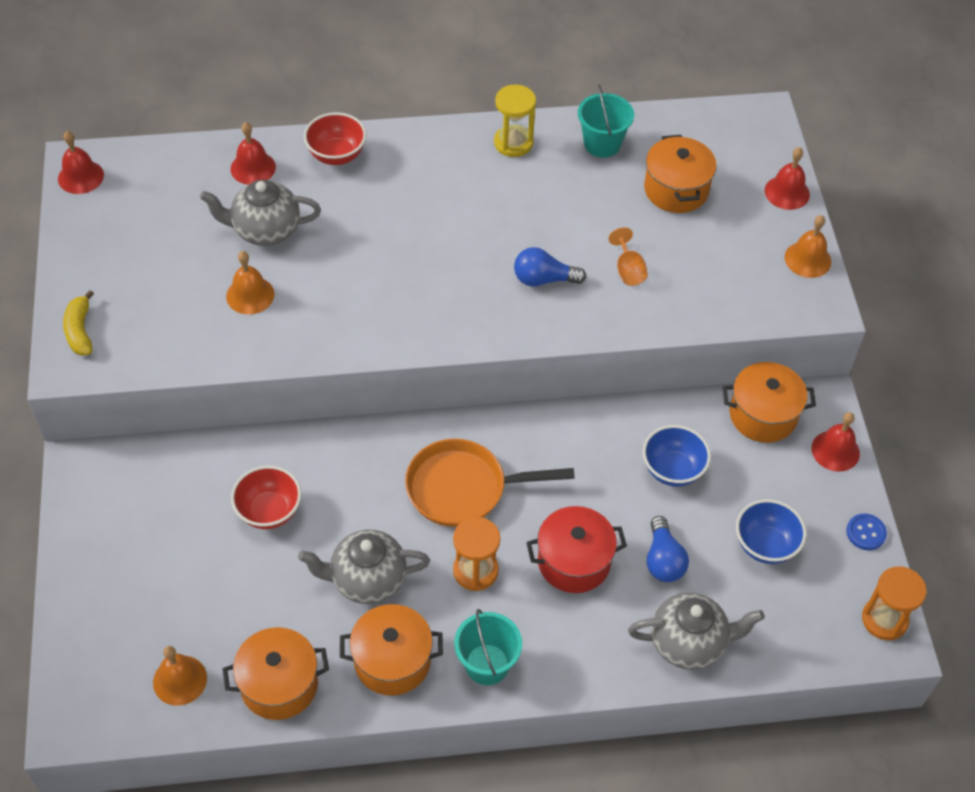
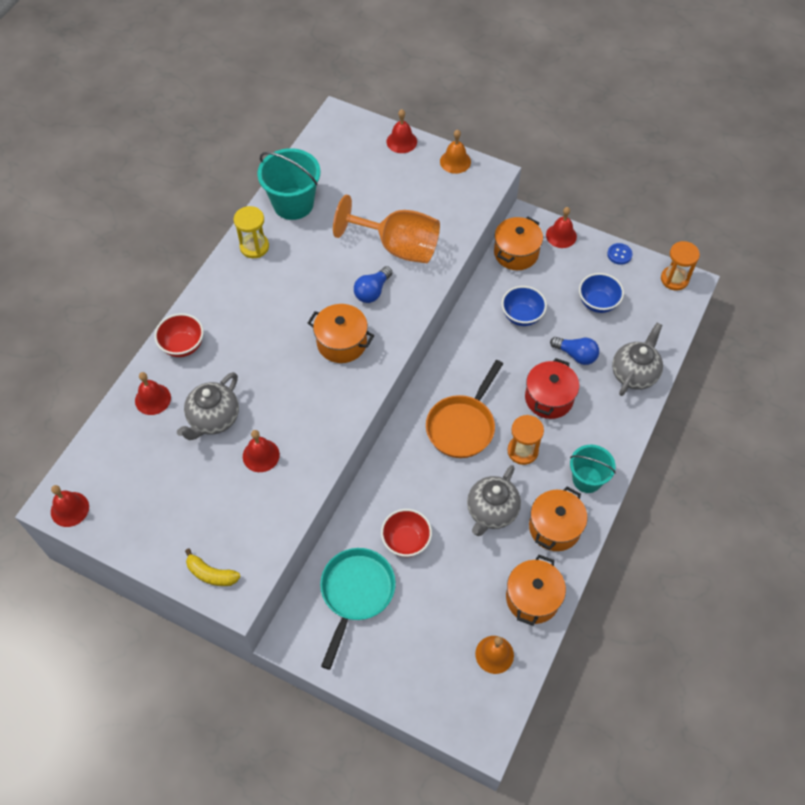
camera: 55 degrees left, 5 degrees up
orange bell [226,251,274,314] -> red bell [243,430,280,472]
turquoise bucket [578,84,634,158] -> turquoise bucket [257,148,320,220], size x1.51
orange goblet [608,227,648,286] -> orange goblet [333,195,440,263], size x2.48
orange pot [644,135,717,213] -> orange pot moved to [308,304,374,363]
none -> turquoise pan [320,548,396,670]

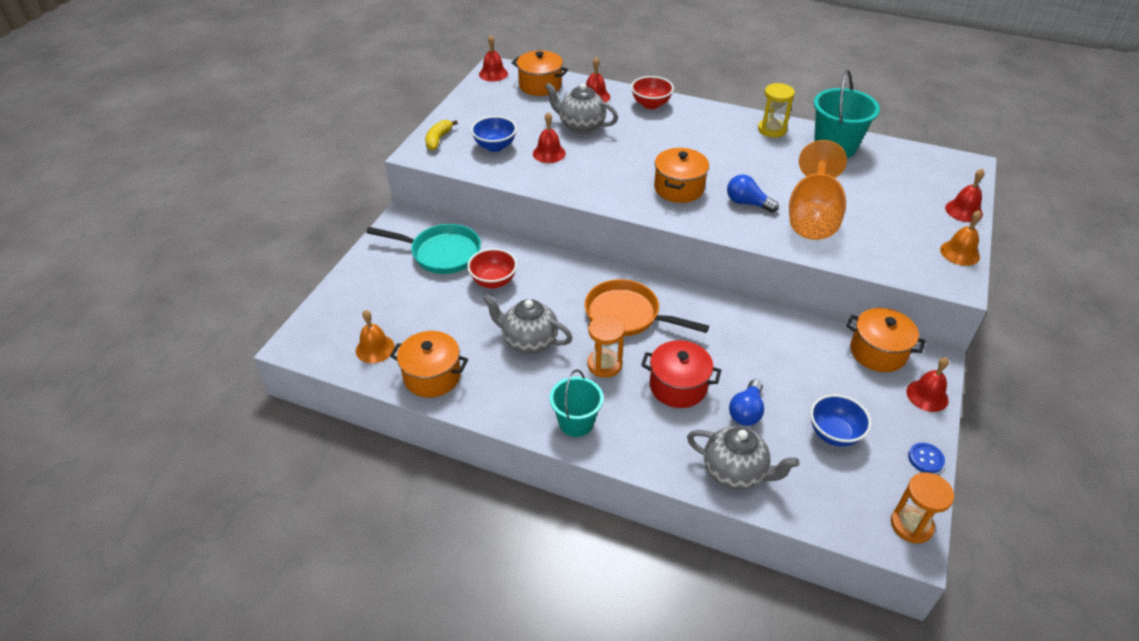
camera: 85 degrees right, 15 degrees down
blue bowl [501,286,547,326] -> blue bowl moved to [471,116,517,152]
orange pot [529,487,588,551] -> orange pot moved to [512,50,568,96]

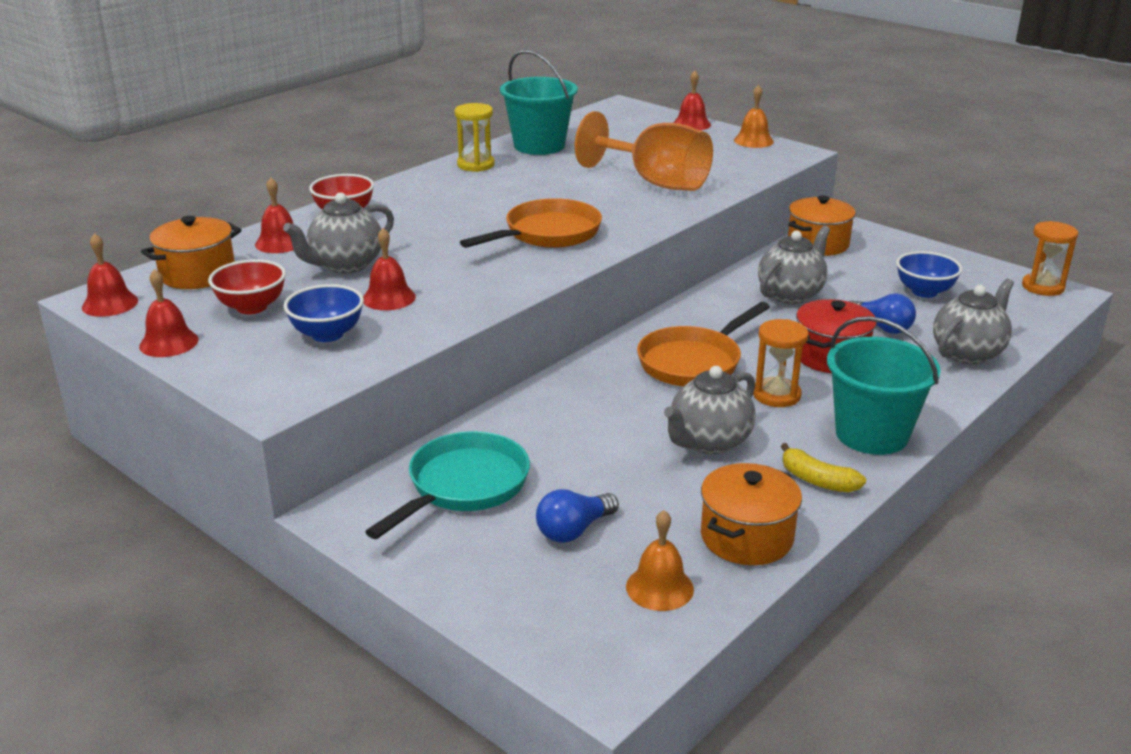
camera: 70 degrees left, 15 degrees down
yellow banana [425,120,458,151] -> yellow banana moved to [781,443,866,492]
red bowl [467,248,517,289] -> red bowl moved to [208,259,286,314]
turquoise bucket [550,369,604,437] -> turquoise bucket [827,316,941,455], size x1.51
orange pot [654,148,709,203] -> orange pan [460,198,602,248]
blue light bulb [727,174,779,213] -> blue light bulb moved to [536,489,619,543]
red bell [906,357,949,412] -> red bell moved to [139,269,199,357]
blue button [908,443,945,473] -> none
none -> grey teapot [758,225,830,304]

